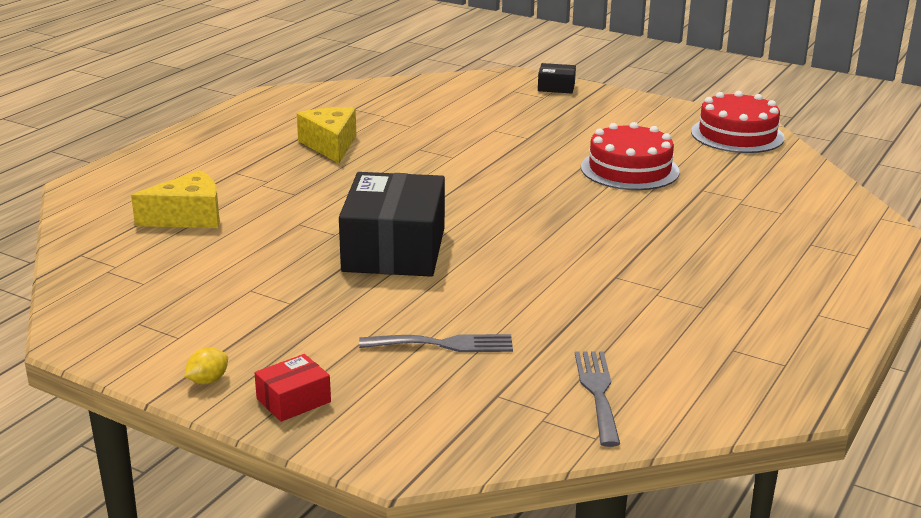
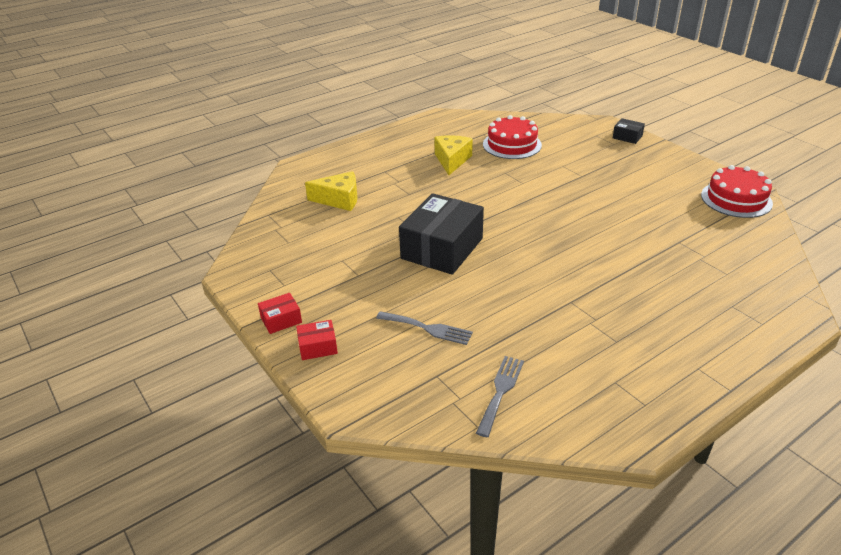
camera: 25 degrees right, 10 degrees up
yellow lemon [184,348,228,384] -> red box [258,293,302,334]
red cake [581,122,680,190] -> red cake moved to [483,115,542,159]

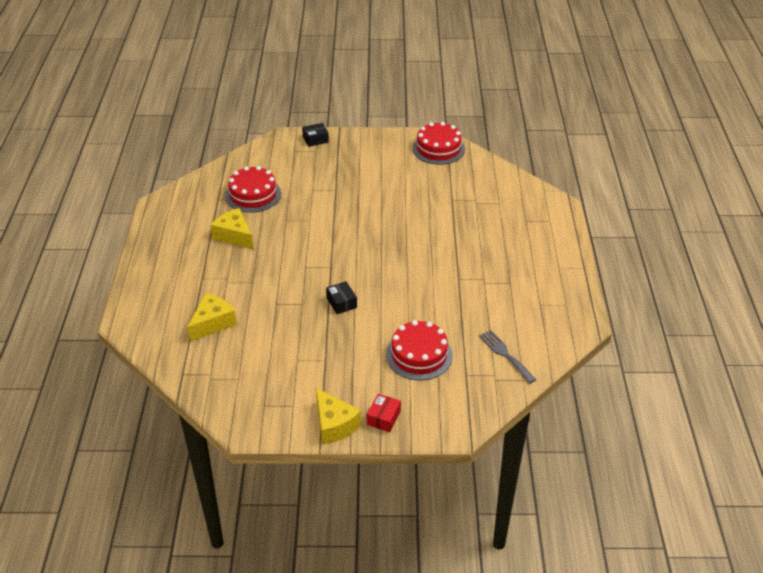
camera: 55 degrees left, 5 degrees up
red box [258,293,302,334] -> yellow cheese [316,388,361,444]
grey fork [376,311,473,345] -> red cake [386,320,453,380]
black box [399,193,484,275] -> black box [326,281,357,314], size x0.44

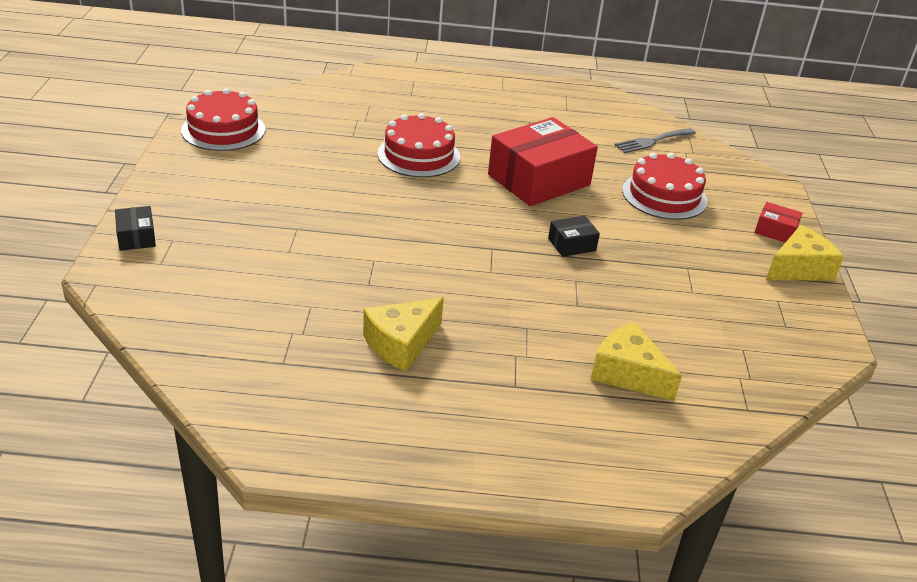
camera: 90 degrees left, 5 degrees down
red cake [225,166,281,213] -> red cake moved to [377,113,460,178]
none -> red box [488,117,598,206]

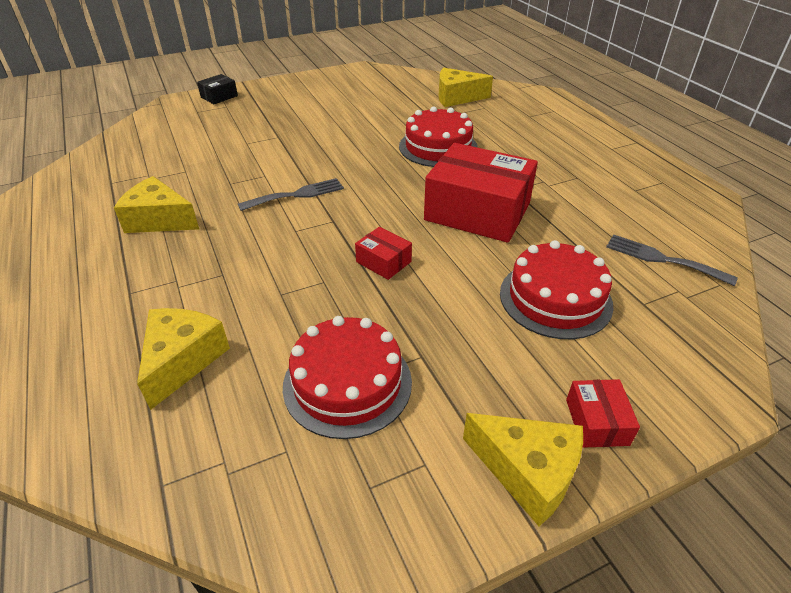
camera: 65 degrees right, 5 degrees up
red cake [181,88,265,151] -> red cake moved to [283,316,412,439]
black box [548,216,600,257] -> red box [355,227,412,280]
none -> grey fork [238,178,344,211]
none -> yellow cheese [438,68,493,107]

